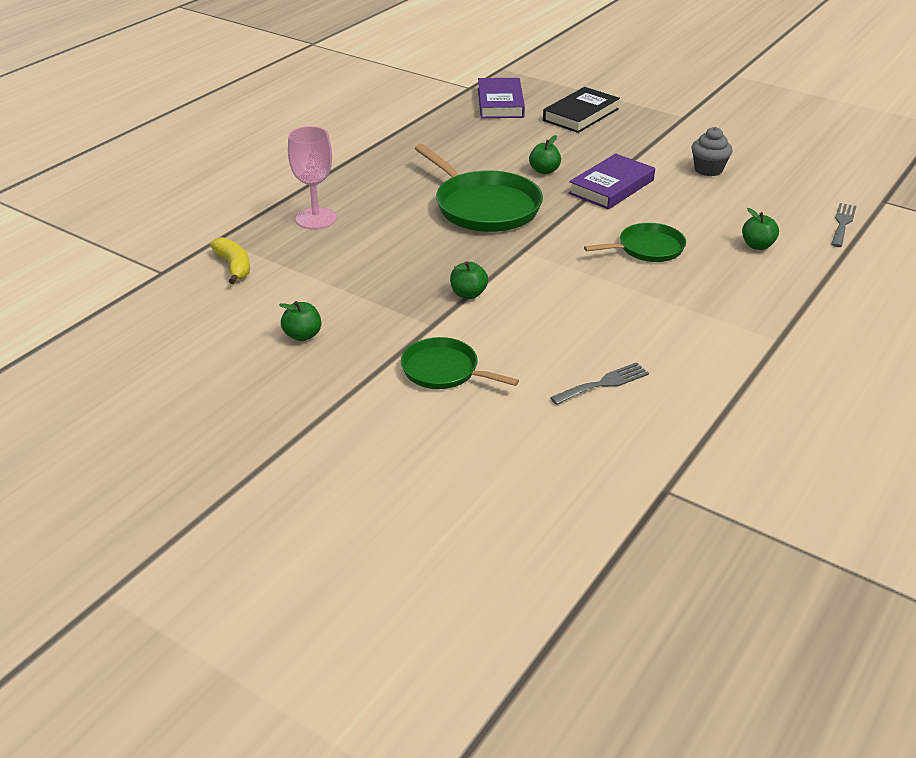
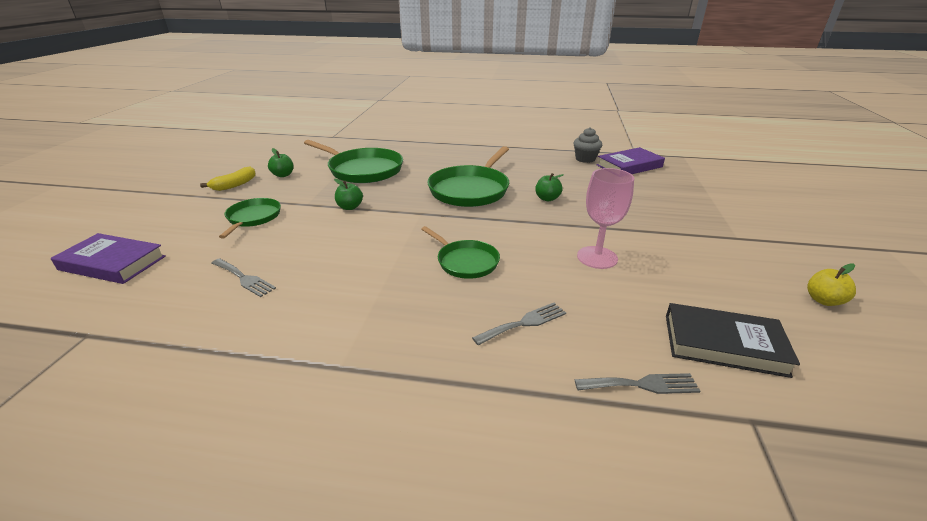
camera: 65 degrees right, 5 degrees down
yellow banana [210,237,250,284] -> yellow banana moved to [200,166,256,191]
pink goblet [288,126,337,229] -> pink goblet moved to [577,168,634,269]
black book [543,87,620,133] -> black book moved to [666,303,800,378]
purple book [568,154,655,209] -> purple book moved to [51,233,166,284]
grey cupcake [692,127,733,176] -> grey cupcake moved to [574,127,602,163]
green apple [742,208,779,250] -> grey fork [472,303,566,345]
none -> green pan [304,140,403,183]
none -> yellow apple [807,263,856,306]

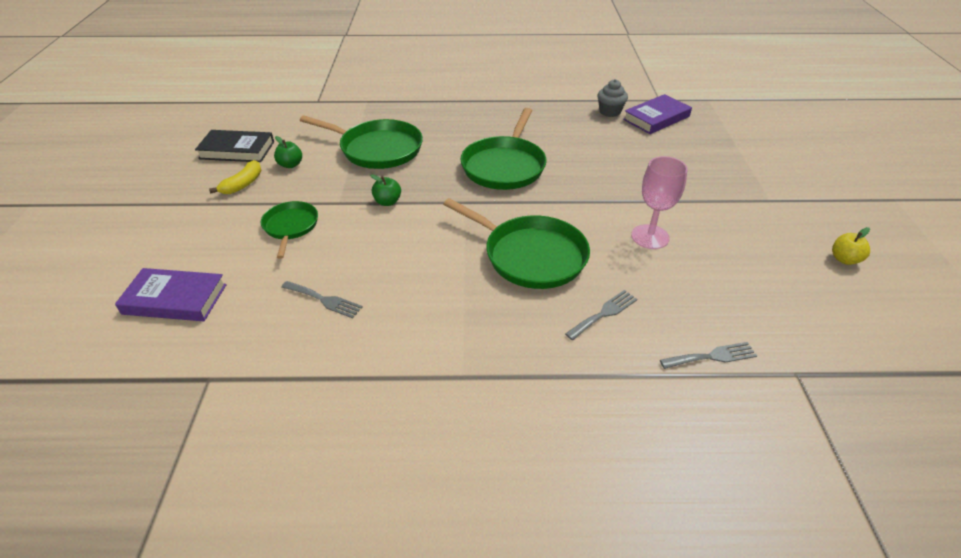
camera: 10 degrees left, 10 degrees up
green pan [421,226,500,279] -> green pan [443,198,590,289], size x1.71
green apple [535,173,564,201] -> none
black book [666,303,800,378] -> black book moved to [195,130,274,162]

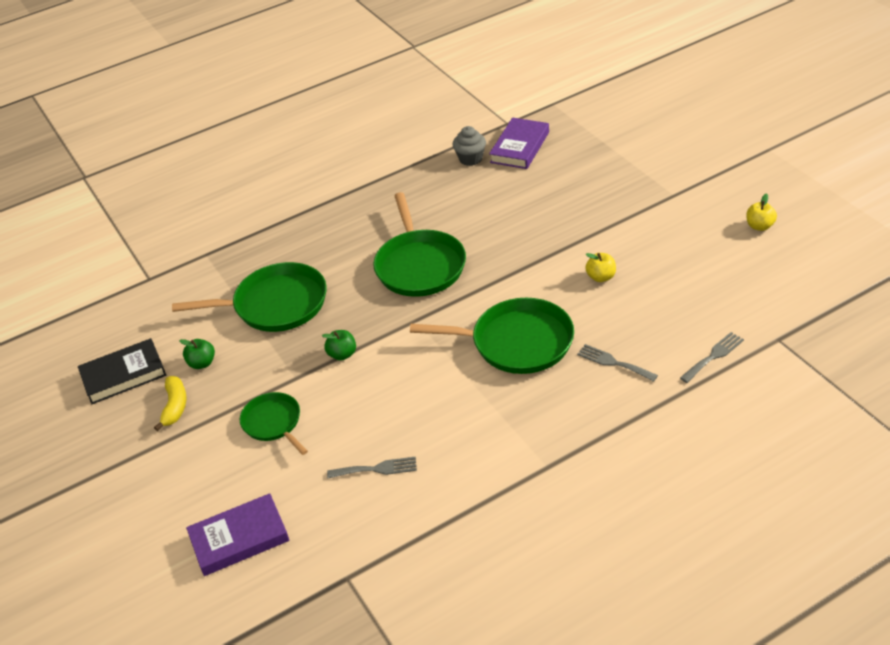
camera: 25 degrees left, 0 degrees up
grey fork [565,290,637,340] -> grey fork turned 75 degrees counterclockwise [577,344,658,382]
pink goblet [631,156,688,249] -> yellow apple [585,253,616,282]

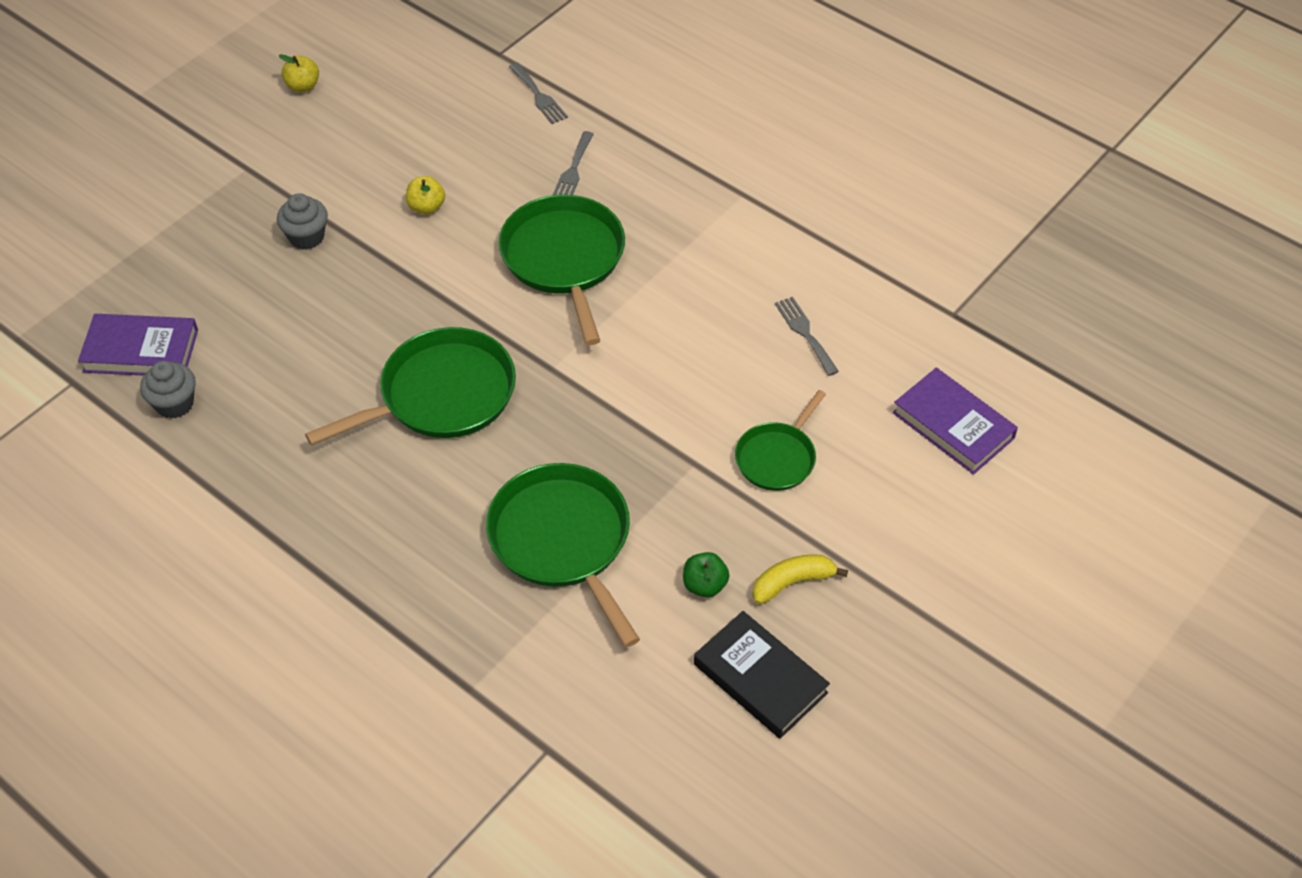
camera: 115 degrees left, 10 degrees up
green apple [322,330,356,361] -> none
grey fork [680,332,744,383] -> grey fork turned 150 degrees counterclockwise [509,63,568,124]
none -> grey cupcake [277,194,328,250]

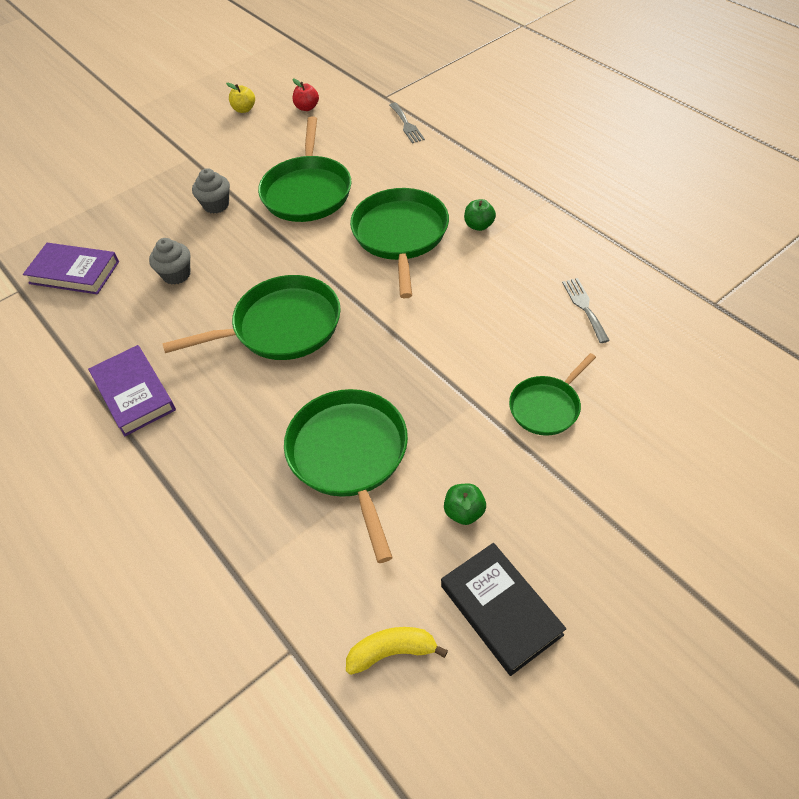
camera: 15 degrees right, 0 degrees up
grey cupcake [140,361,196,419] -> grey cupcake moved to [149,238,190,285]
yellow apple [406,176,445,214] -> green pan [258,116,351,222]
grey fork [553,131,594,195] -> none
yellow banana [753,554,848,604] -> yellow banana moved to [346,627,448,675]
purple book [892,368,1018,475] -> purple book moved to [88,345,176,436]
none -> red apple [292,79,319,111]
none -> green apple [464,199,496,231]

